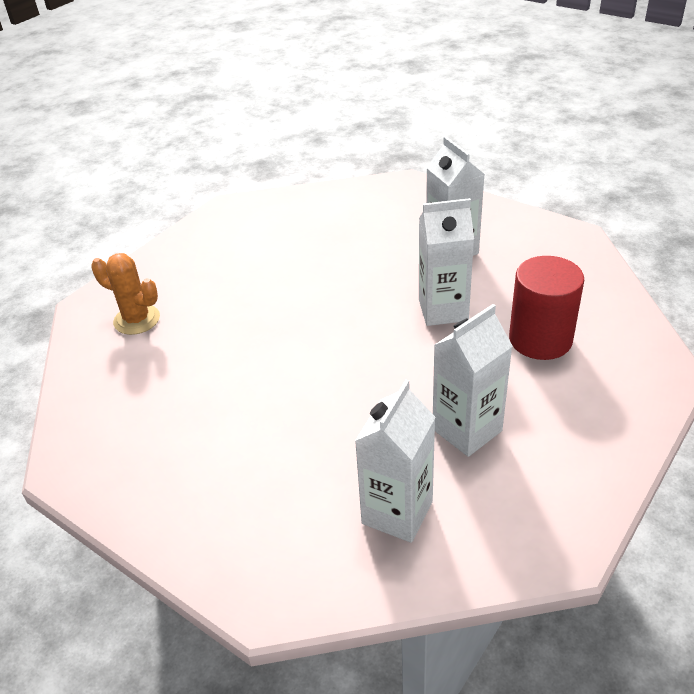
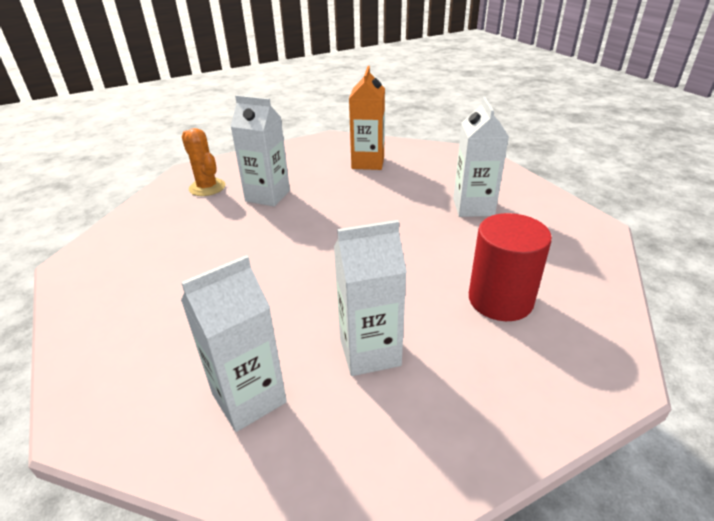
camera: 25 degrees right, 5 degrees down
white carton [419,198,474,326] -> white carton moved to [230,95,290,207]
none -> orange carton [349,66,385,170]

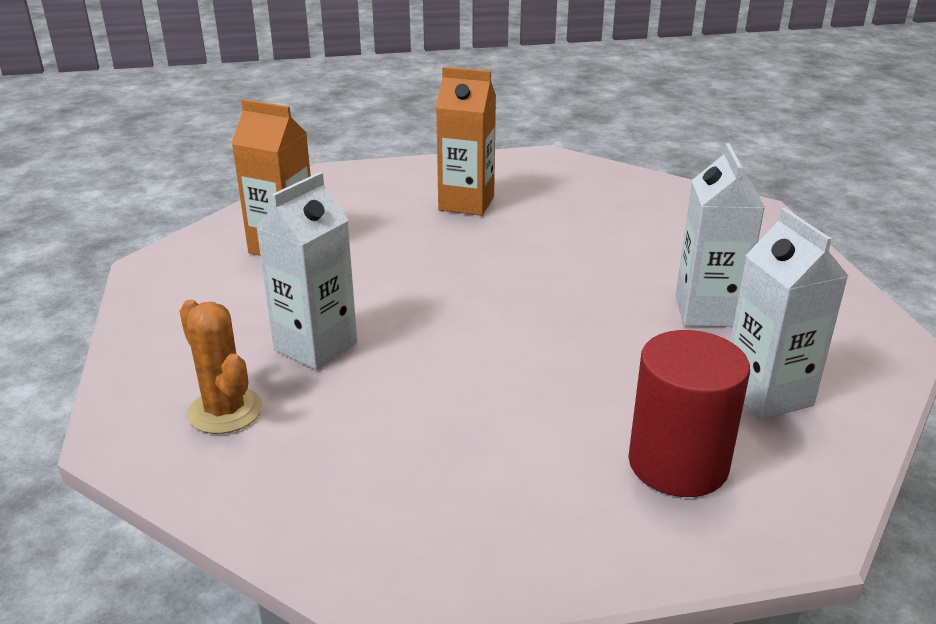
camera: 75 degrees left, 5 degrees down
orange cactus [182,128,225,196] -> orange cactus turned 75 degrees clockwise [179,300,262,434]
white carton [453,97,509,217] -> orange carton [436,67,496,216]
red cylinder [469,213,552,321] -> red cylinder moved to [628,330,750,497]

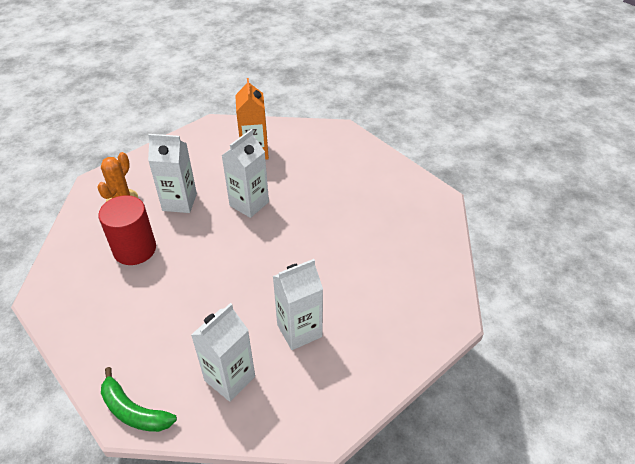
camera: 60 degrees right, 15 degrees up
orange carton [436,67,496,216] -> none
red cylinder [628,330,750,497] -> red cylinder moved to [98,195,156,265]
none -> green banana [101,367,177,432]
none -> white carton [221,129,269,218]

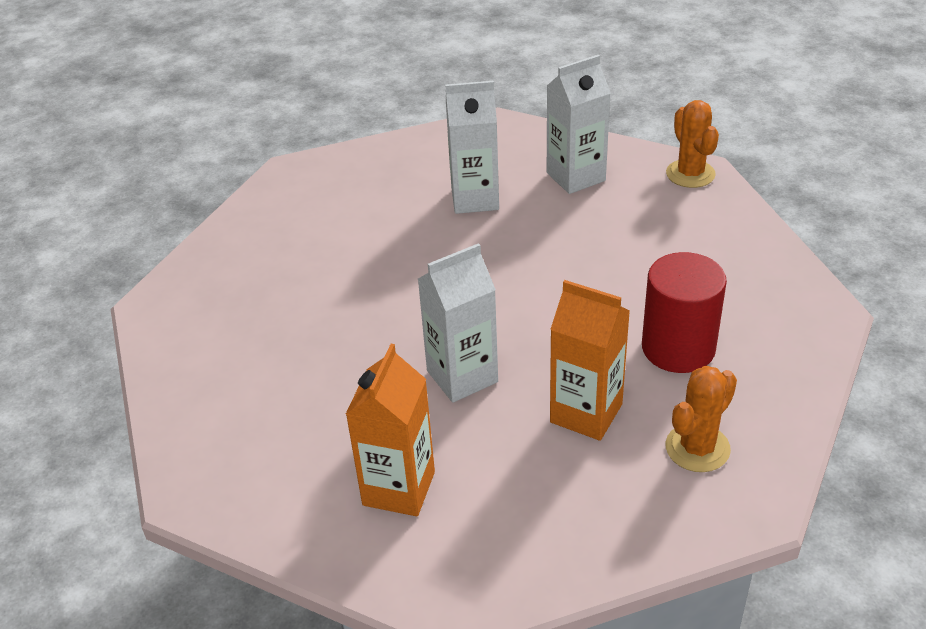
camera: 155 degrees left, 5 degrees down
green banana [101,367,177,432] -> orange cactus [666,100,719,188]
white carton [148,134,197,213] -> orange carton [550,280,630,441]

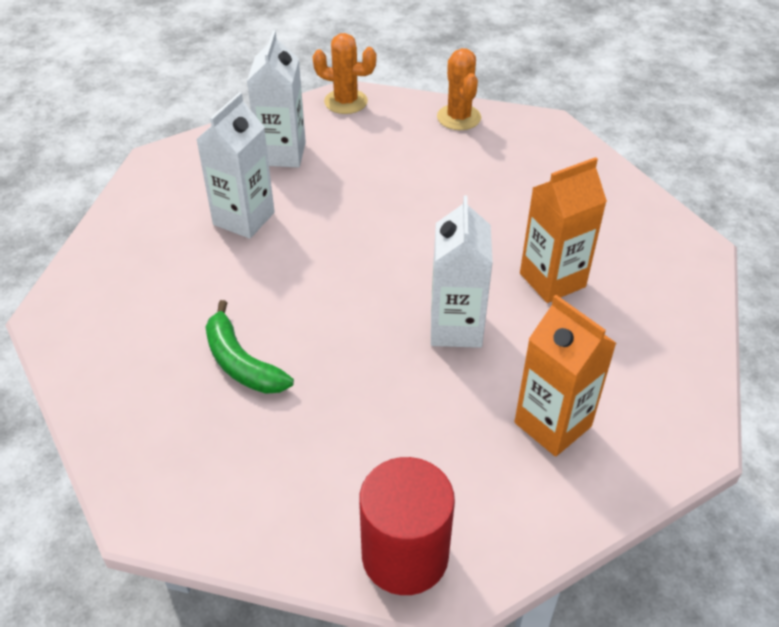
camera: 60 degrees left, 5 degrees up
red cylinder [642,252,727,373] -> red cylinder moved to [359,457,455,595]
orange cactus [665,366,737,472] -> orange cactus moved to [437,48,481,130]
none -> green banana [205,300,294,394]

